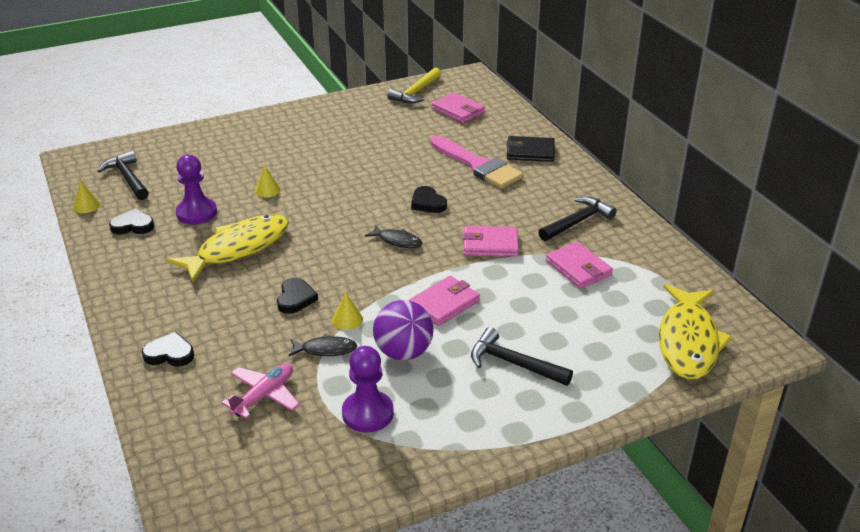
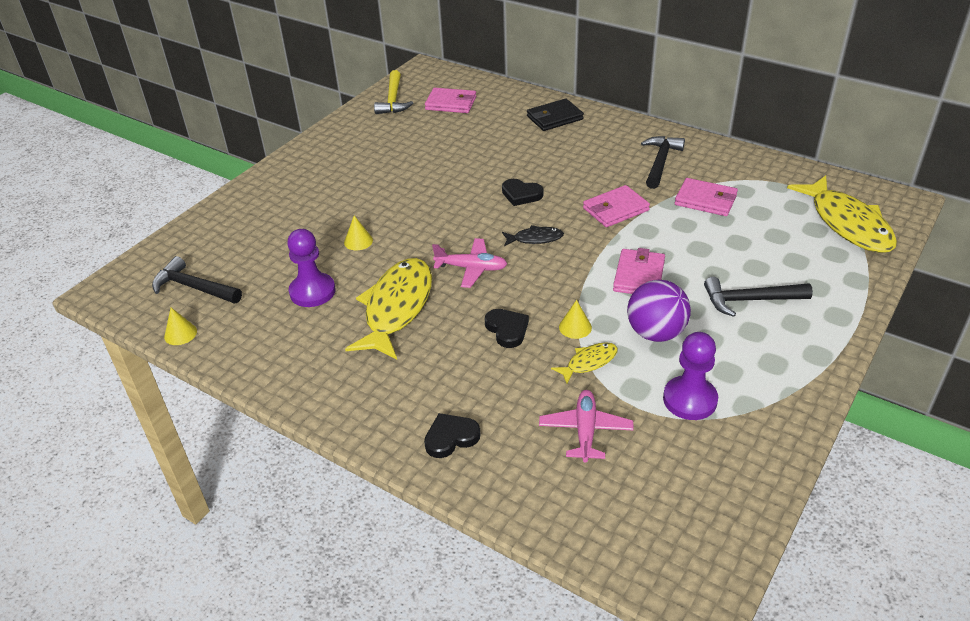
camera: 30 degrees left, 5 degrees up
black heart [109,208,154,235] -> none
black fish [288,334,357,356] -> yellow fish [551,342,618,384]
pink brush [430,136,523,189] -> none
none -> pink plane [432,238,507,288]

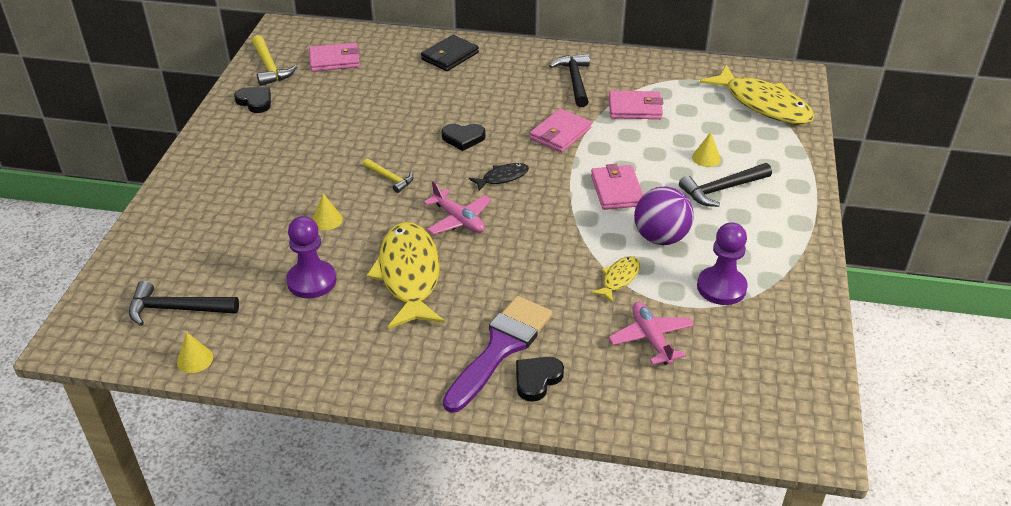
camera: 25 degrees left, 0 degrees up
pink plane [432,238,507,288] -> pink plane turned 60 degrees clockwise [424,181,492,235]
black heart [485,309,529,348] -> black heart moved to [234,87,271,113]
yellow cone [559,300,592,339] -> yellow cone moved to [692,132,721,167]
none -> yellow hammer [363,159,413,193]
none -> purple brush [443,296,553,413]

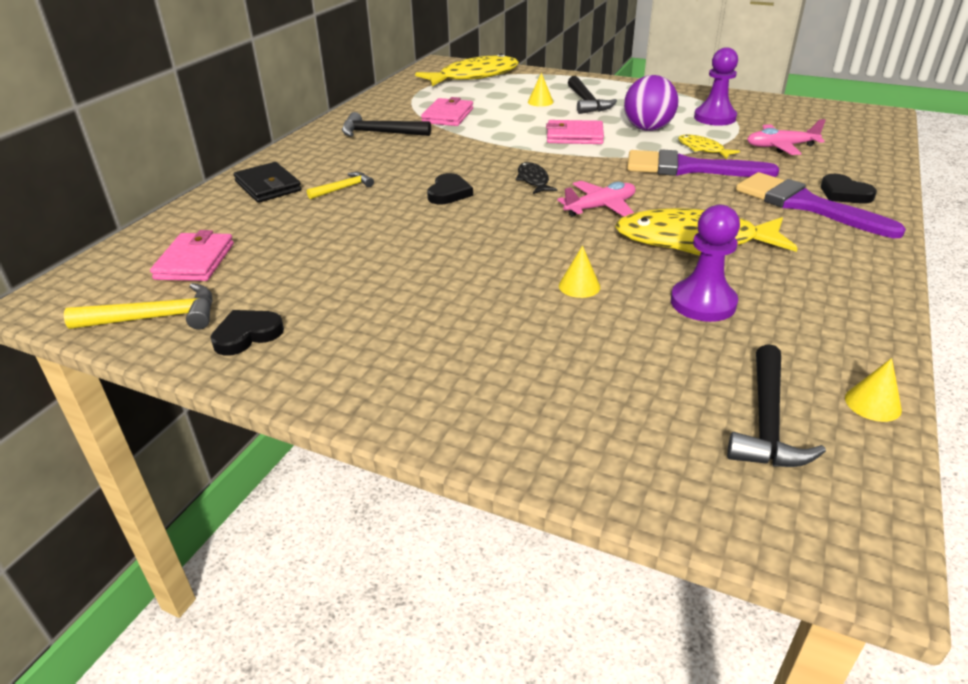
camera: 75 degrees left, 5 degrees down
yellow hammer [363,159,413,193] -> yellow hammer moved to [307,172,374,200]
pink wallet [530,109,592,152] -> none
none -> purple brush [627,149,779,177]

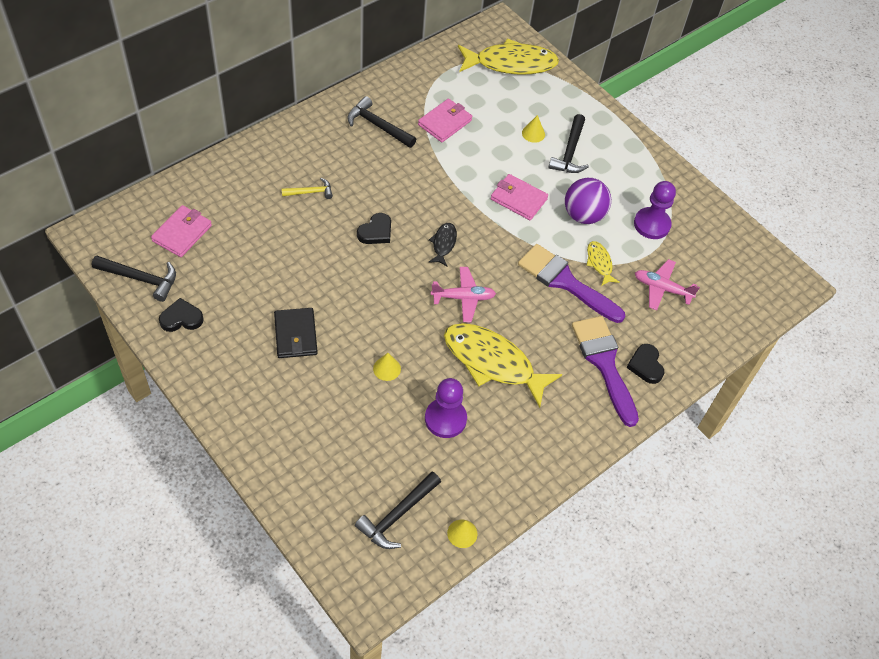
camera: 20 degrees right, 20 degrees up
yellow hammer [64,283,213,329] -> black hammer [92,255,176,302]
black wallet [234,162,302,203] -> black wallet moved to [274,308,318,358]

